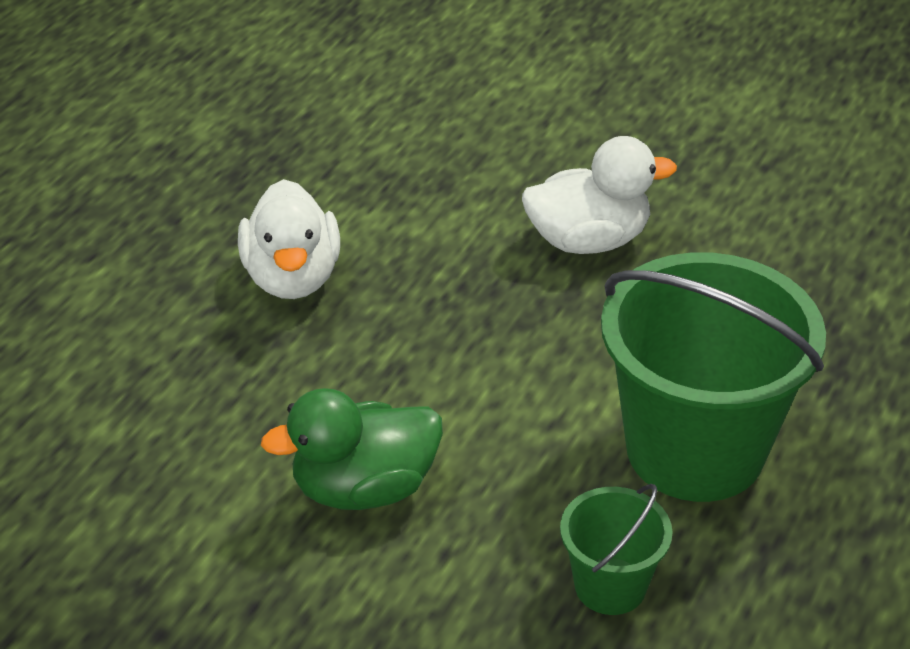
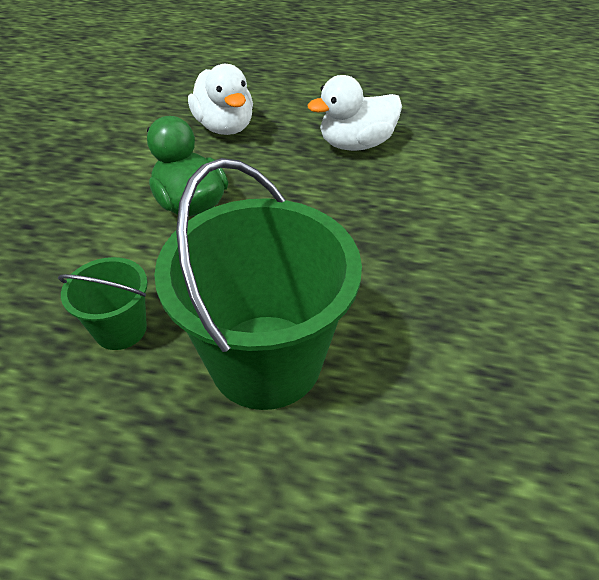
camera: 75 degrees right, 5 degrees up
white duck [522,136,677,254] -> white duck moved to [188,64,253,135]

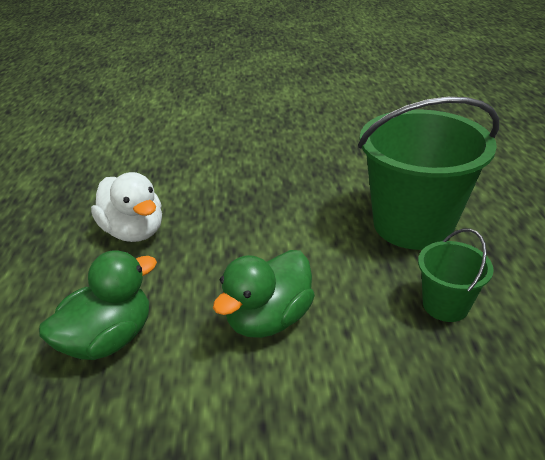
camera: 105 degrees left, 10 degrees down
white duck [188,64,253,135] -> green duck [39,250,157,360]

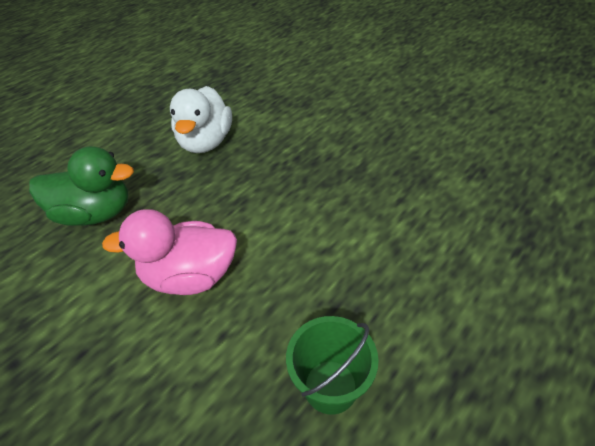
camera: 45 degrees right, 10 degrees up
green duck [213,250,315,338] -> pink duck [102,209,237,295]
green bucket [358,97,499,250] -> none

